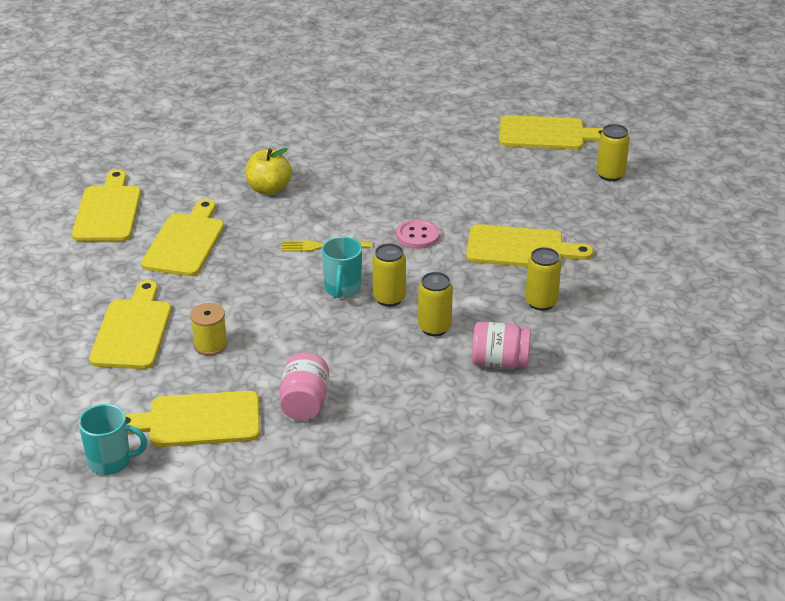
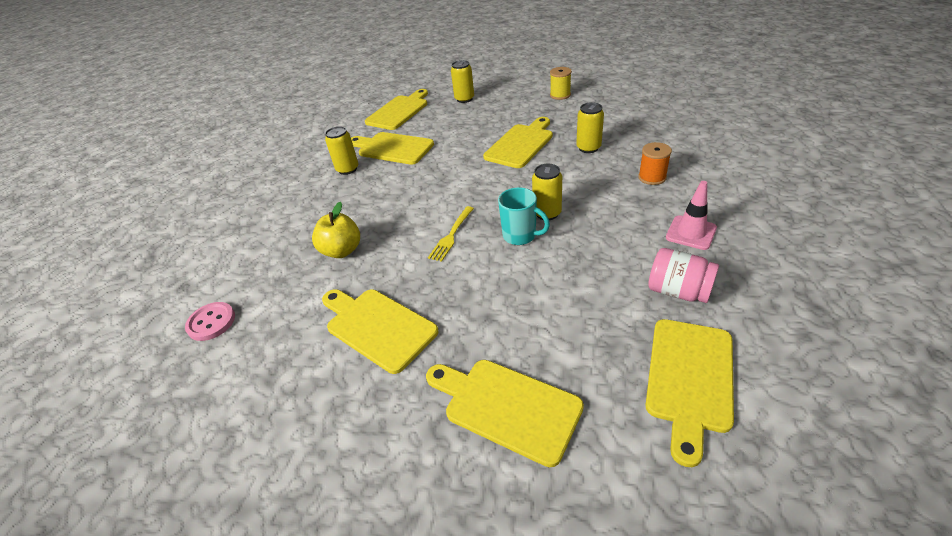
camera: 60 degrees left, 5 degrees up
yellow cutting board [72,169,141,241] -> yellow cutting board moved to [351,132,434,165]
turquoise mug [78,404,147,475] -> none
yellow spool [190,303,228,355] -> yellow spool moved to [550,67,572,100]
pink button [396,219,440,249] -> pink button moved to [185,302,235,341]
yellow can [418,272,453,336] -> yellow can moved to [325,126,359,175]
pink jar [472,321,531,369] -> orange spool [638,142,672,185]
none -> pink traffic cone [666,181,717,250]

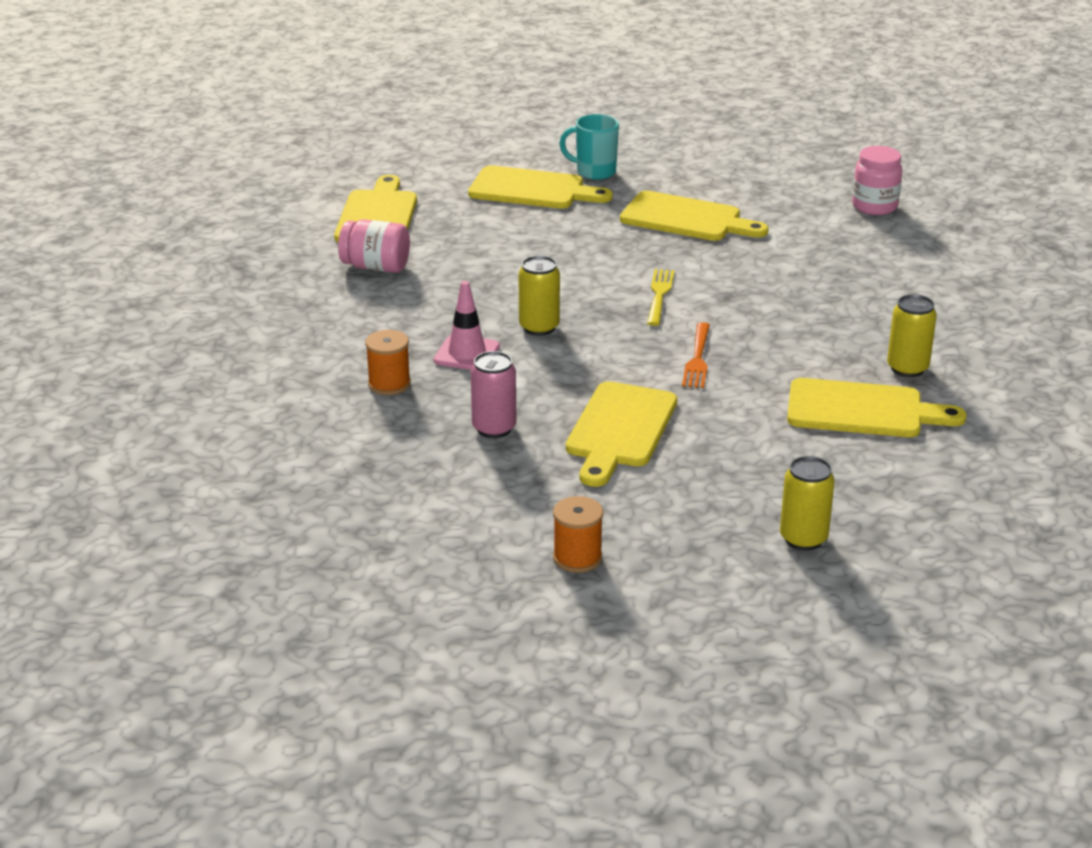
camera: 160 degrees right, 10 degrees down
pink button [185,302,235,341] -> pink jar [852,146,902,215]
yellow apple [312,202,360,258] -> none
yellow cutting board [365,89,428,130] -> none
turquoise mug [498,188,550,245] -> turquoise mug moved to [559,114,619,180]
yellow spool [550,67,572,100] -> orange spool [553,496,603,573]
yellow can [576,102,604,153] -> pink can [471,351,516,438]
pink traffic cone [666,181,717,250] -> pink traffic cone moved to [434,281,500,370]
none -> orange fork [682,322,710,388]

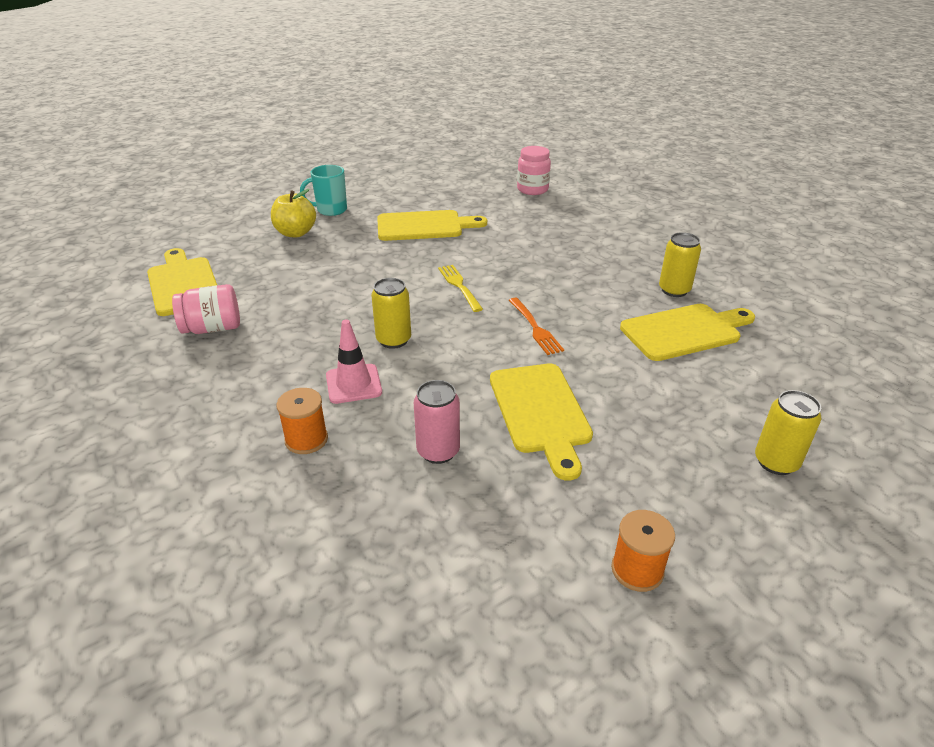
camera: 30 degrees left, 5 degrees up
yellow cutting board [468,165,613,209] -> yellow apple [271,189,316,237]

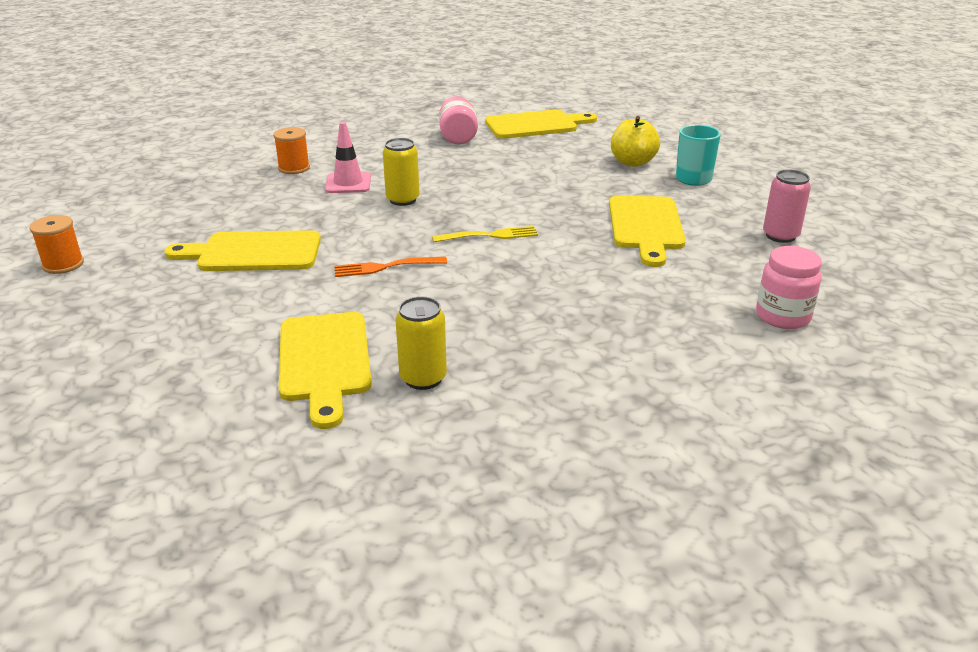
camera: 100 degrees right, 5 degrees down
pink can [414,380,460,464] -> pink can moved to [763,170,811,243]
yellow can [755,390,821,475] -> none

